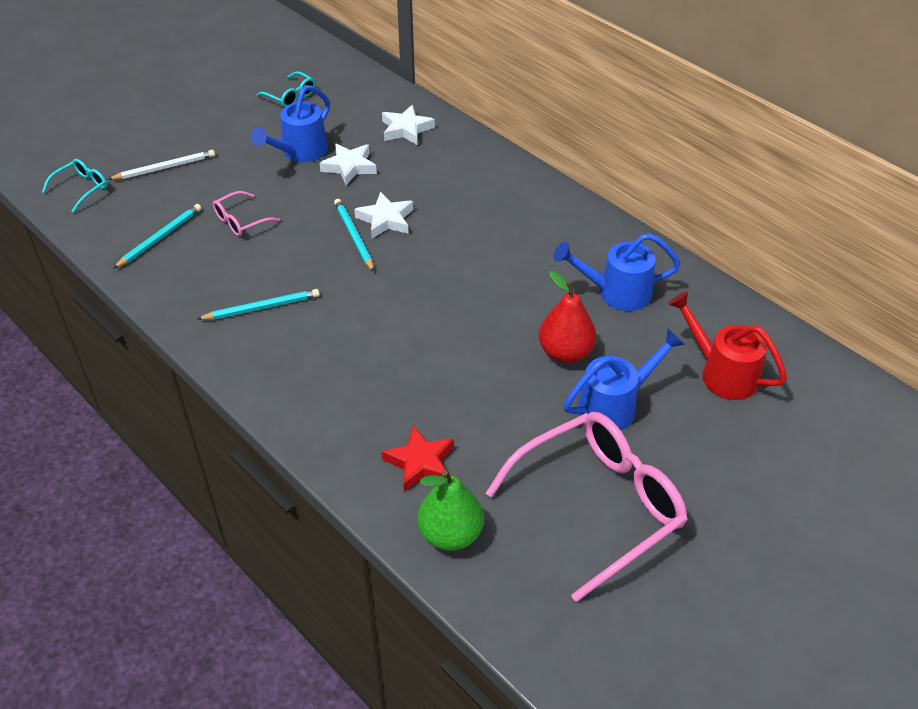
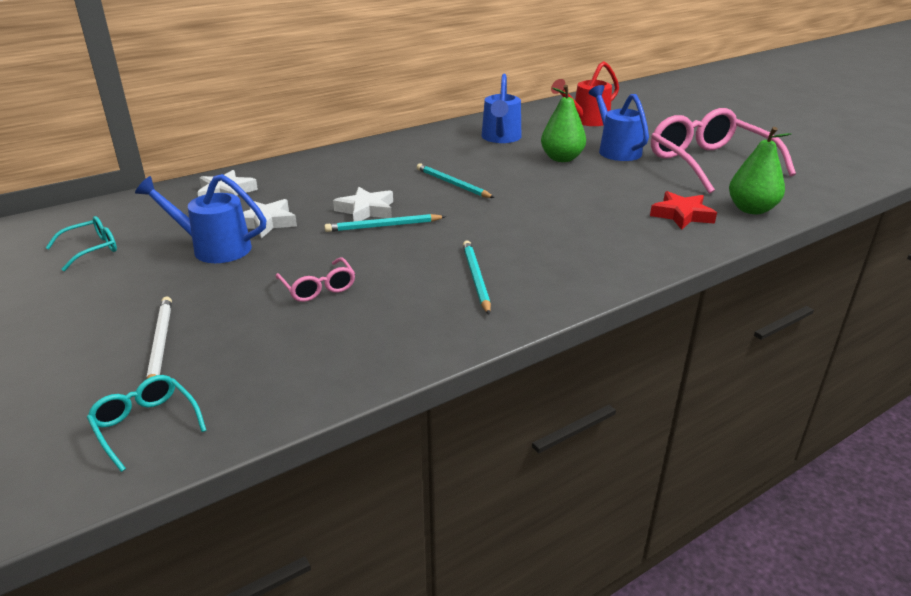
camera: 80 degrees left, 15 degrees down
turquoise pencil [113,204,201,269] -> turquoise pencil moved to [417,163,494,198]
blue watering can [250,85,330,162] -> blue watering can turned 150 degrees clockwise [135,174,266,263]
red pear [539,271,596,363] -> green pear [541,85,586,162]

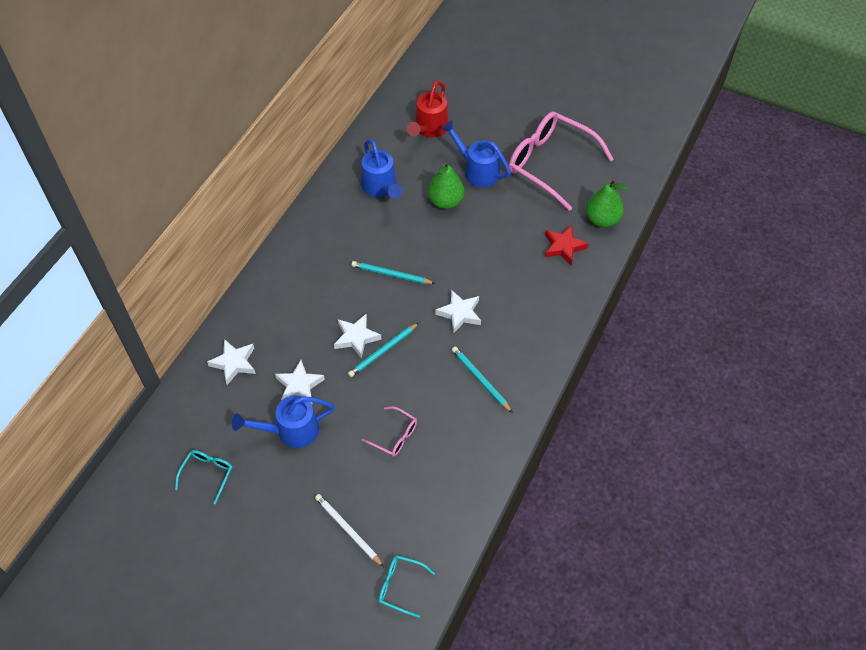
camera: 30 degrees left, 25 degrees up
none -> white star [435,290,481,334]

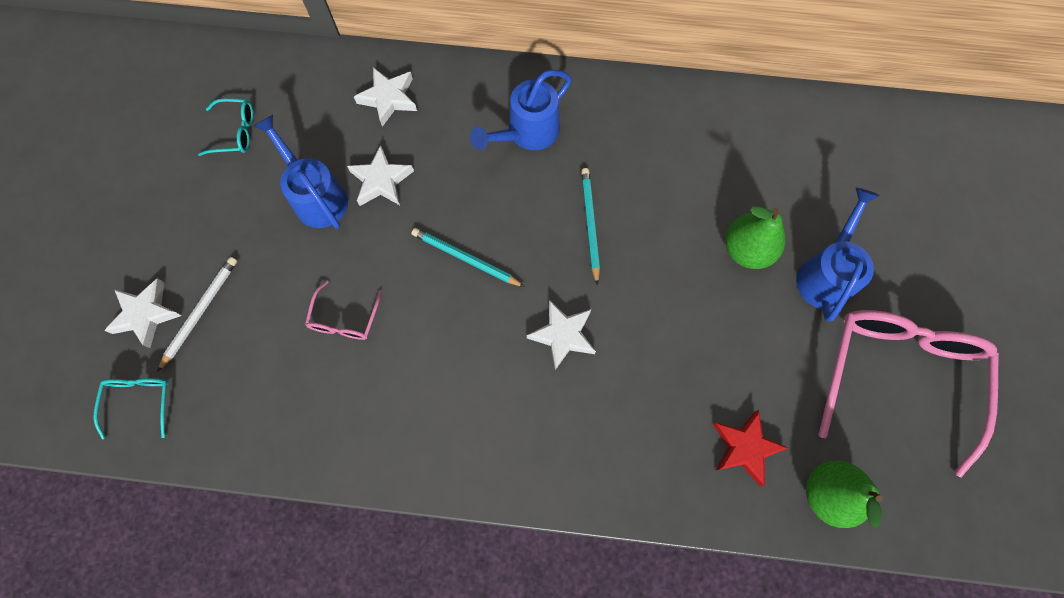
camera: 70 degrees right, 15 degrees up
white star [334,314,381,359] -> white star moved to [104,278,182,348]
blue watering can [361,139,403,199] -> blue watering can moved to [470,70,572,150]
red watering can [407,81,448,137] -> none
turquoise pencil [452,346,513,413] -> none

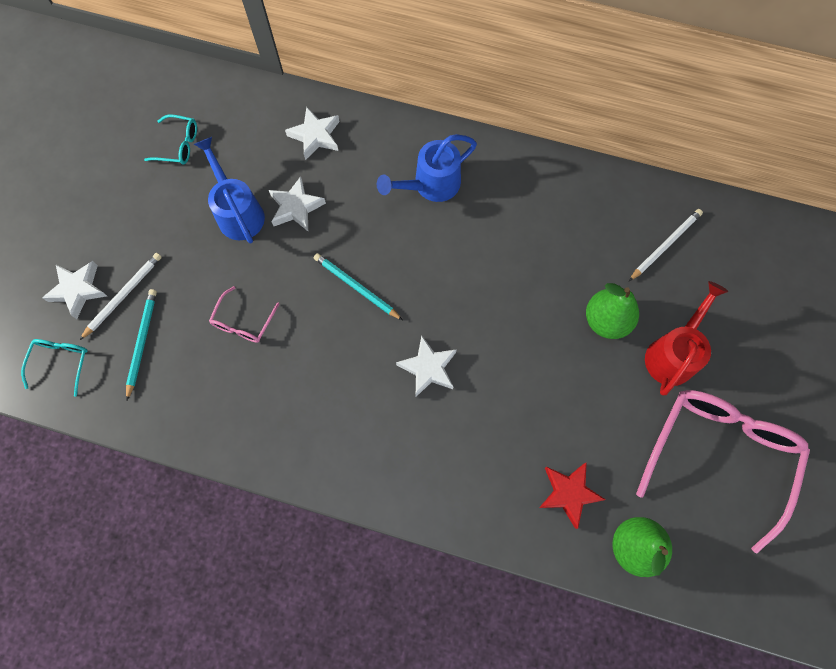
camera: 10 degrees right, 0 degrees up
turquoise pencil [581,168,600,285] -> turquoise pencil moved to [126,289,157,401]
blue watering can [796,187,880,322] -> red watering can [645,281,728,395]
none -> white pencil [629,209,703,281]

